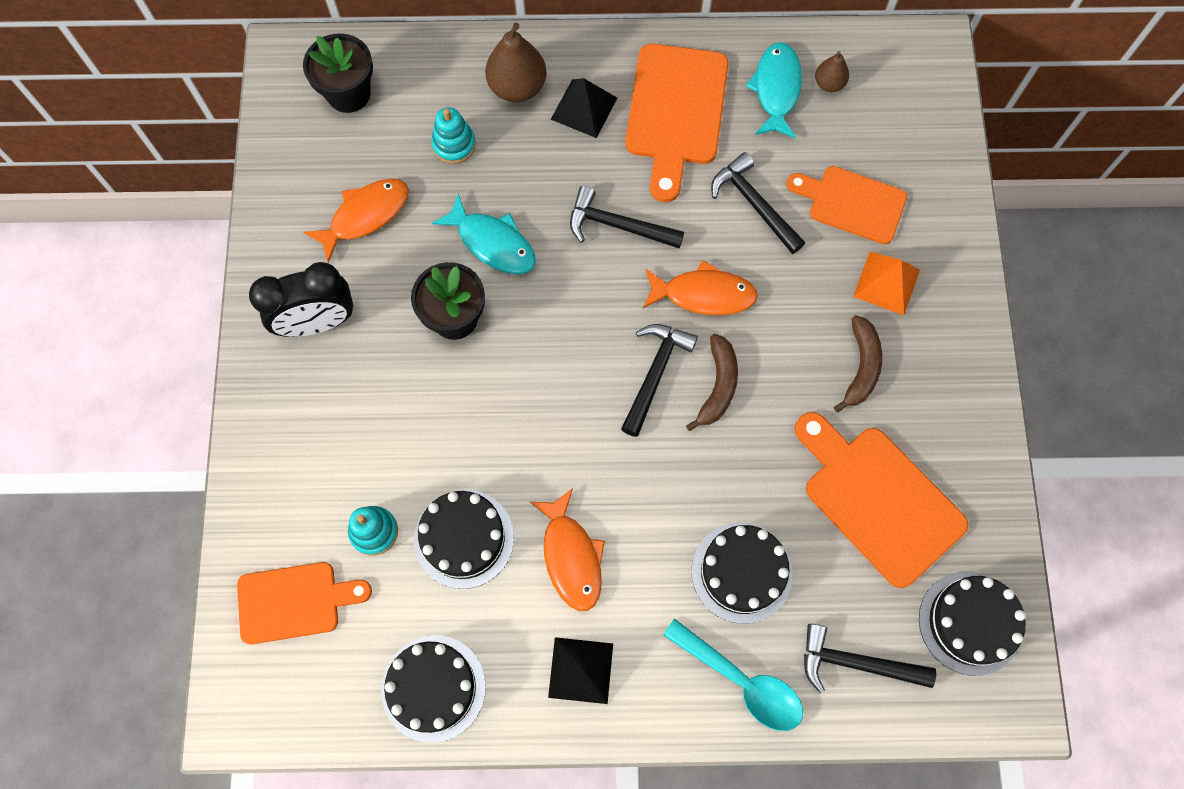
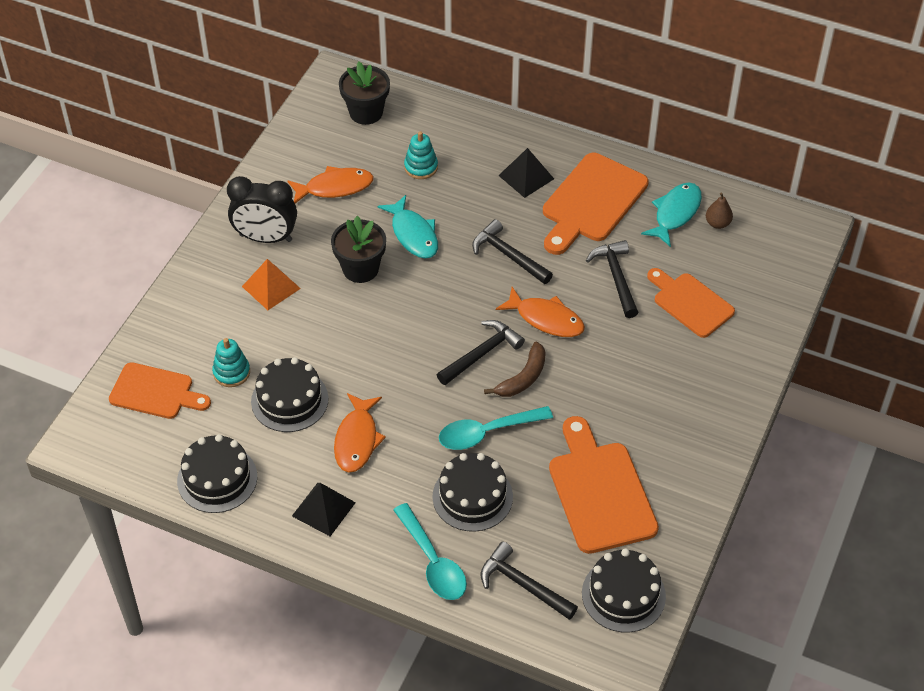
camera: 25 degrees right, 20 degrees down
brown pear [485,23,547,102] -> none
brown banana [834,315,882,412] -> none
orange pyramid [853,252,920,315] -> orange pyramid moved to [242,259,301,310]
none -> turquoise spoon [439,406,553,450]

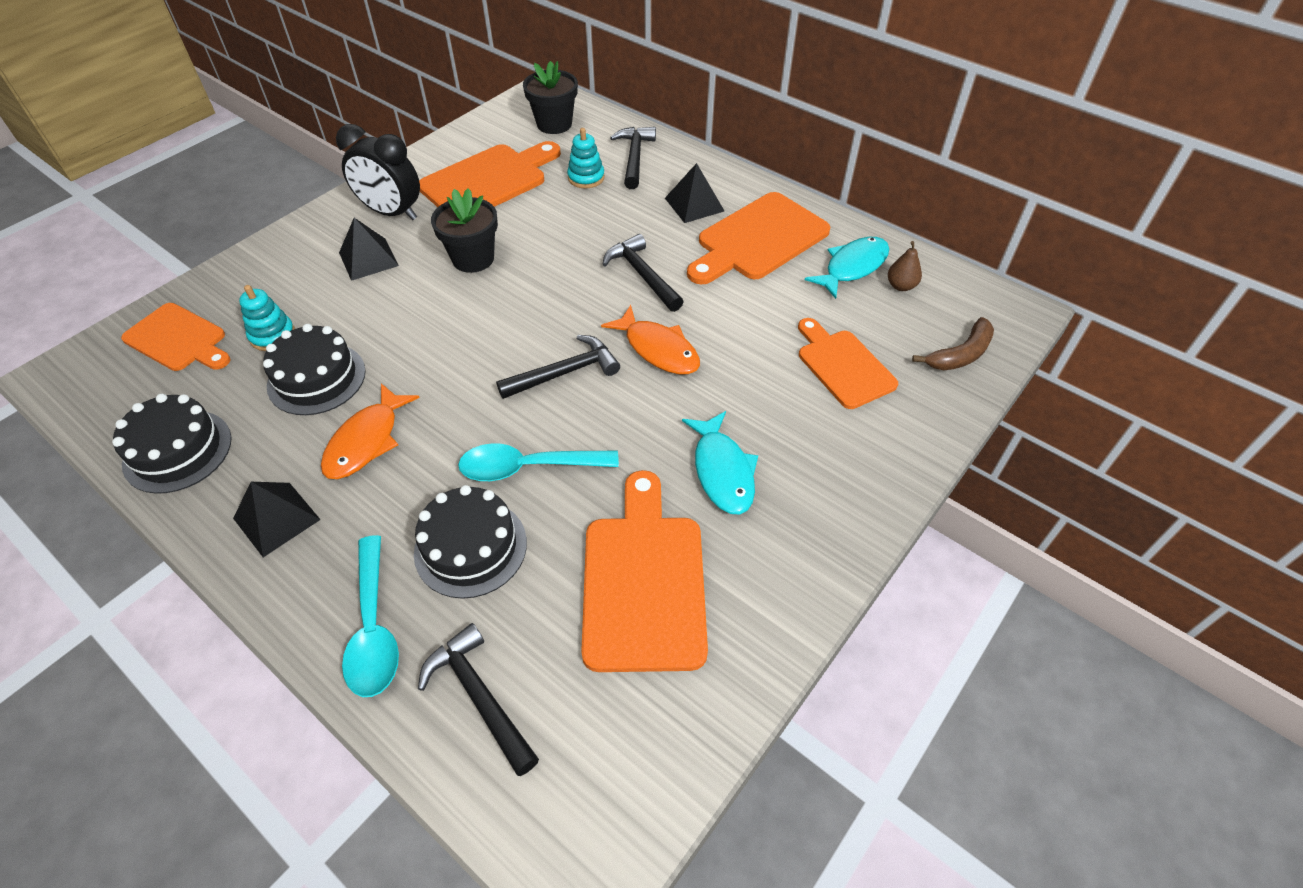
camera: 15 degrees right, 0 degrees up
orange pyramid [242,259,301,310] -> black pyramid [339,218,399,281]
orange fish [287,166,374,203] -> orange cutting board [419,141,561,207]
turquoise fish [377,195,438,259] -> turquoise fish moved to [682,411,758,515]
brown banana [484,342,546,397] -> brown banana moved to [912,317,994,370]
black cake [582,548,666,633] -> none
black hammer [586,240,638,318] -> black hammer moved to [610,127,656,189]

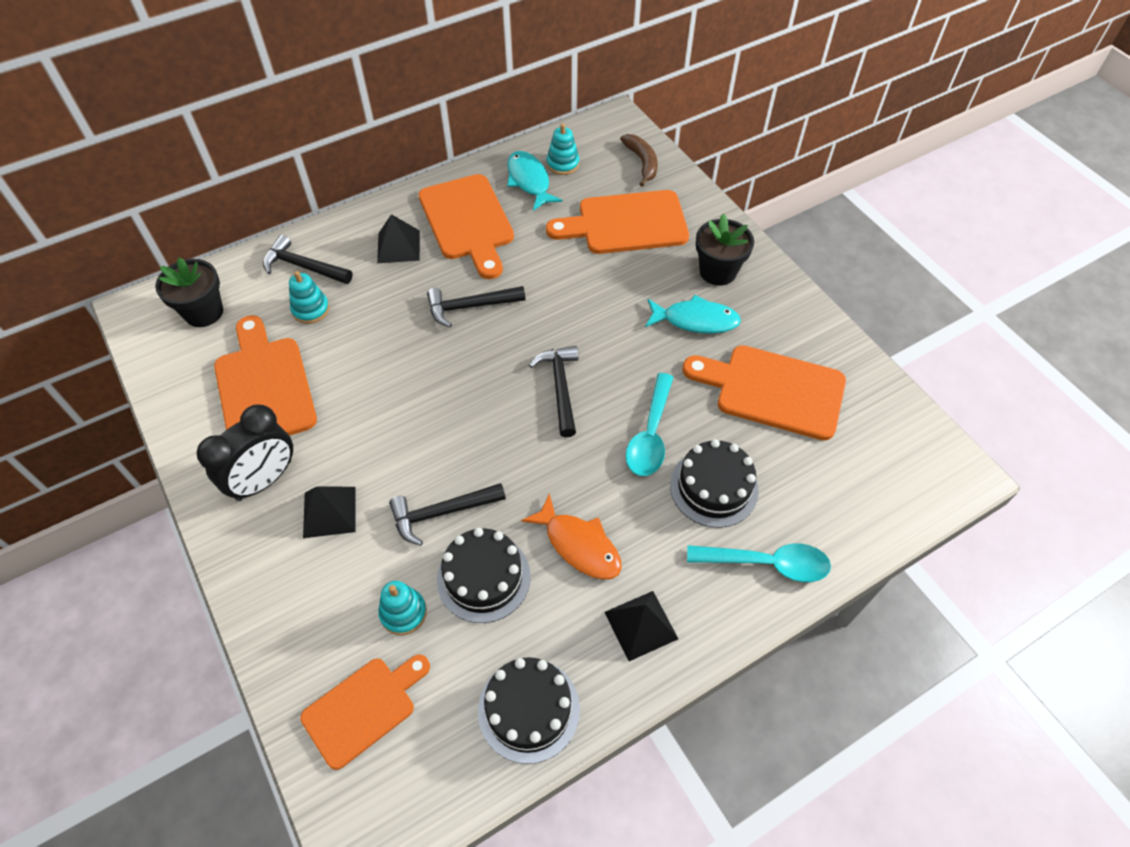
camera: 70 degrees left, 5 degrees up
black hammer [418,623,539,776] -> black hammer moved to [389,483,506,546]
black flower pot [431,188,498,273] -> black flower pot moved to [696,213,754,286]
orange fish [601,305,700,374] -> none
orange cutting board [798,318,898,409] -> orange cutting board [546,190,689,254], size x1.50
brown pear [888,241,922,291] -> turquoise stacking toy [547,123,579,175]

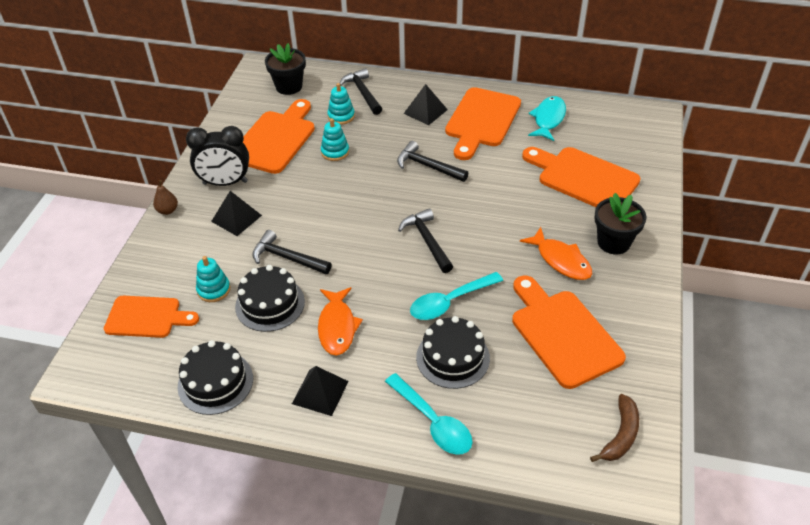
camera: 45 degrees right, 10 degrees down
black hammer [529,346,578,437] -> black hammer turned 60 degrees counterclockwise [398,208,453,273]
turquoise stacking toy [547,123,579,175] -> turquoise stacking toy moved to [321,118,349,161]
brown banana [620,134,658,187] -> brown banana moved to [590,394,639,462]
turquoise fish [645,295,741,334] -> orange fish [520,227,592,280]
none -> brown pear [153,180,178,215]

